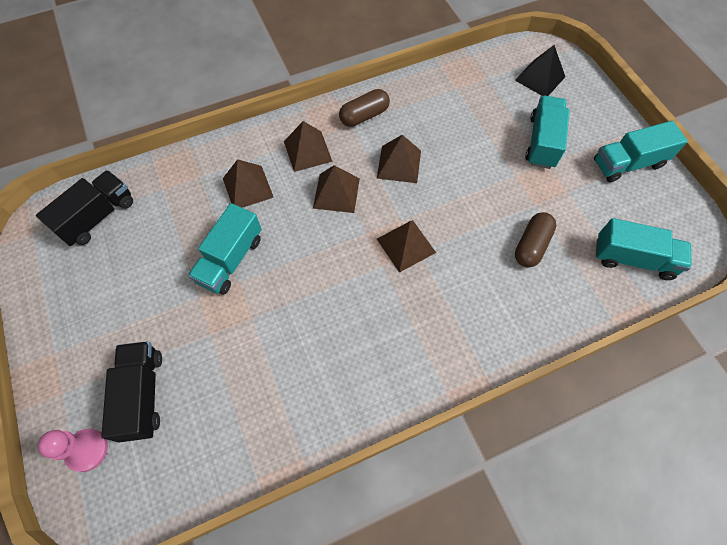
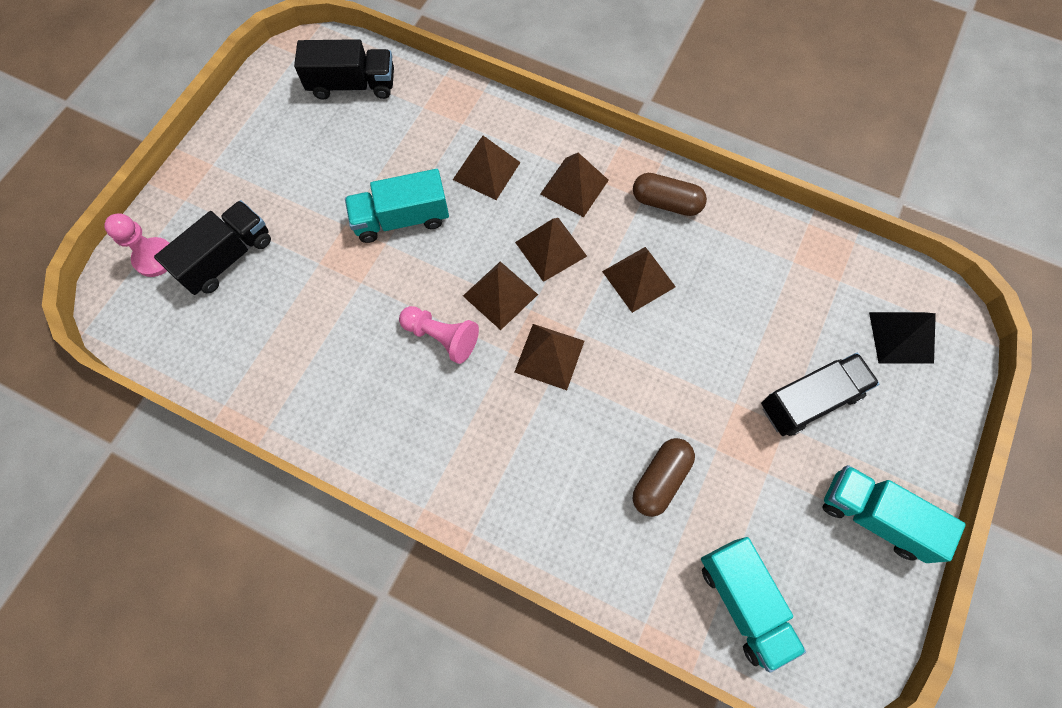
camera: 50 degrees right, 5 degrees up
brown capsule [515,212,557,267] -> brown capsule turned 45 degrees counterclockwise [633,438,695,517]
turquoise truck [525,96,570,169] -> black truck [761,353,879,436]
none -> pink pawn [399,306,479,364]
none -> brown pyramid [463,261,538,330]

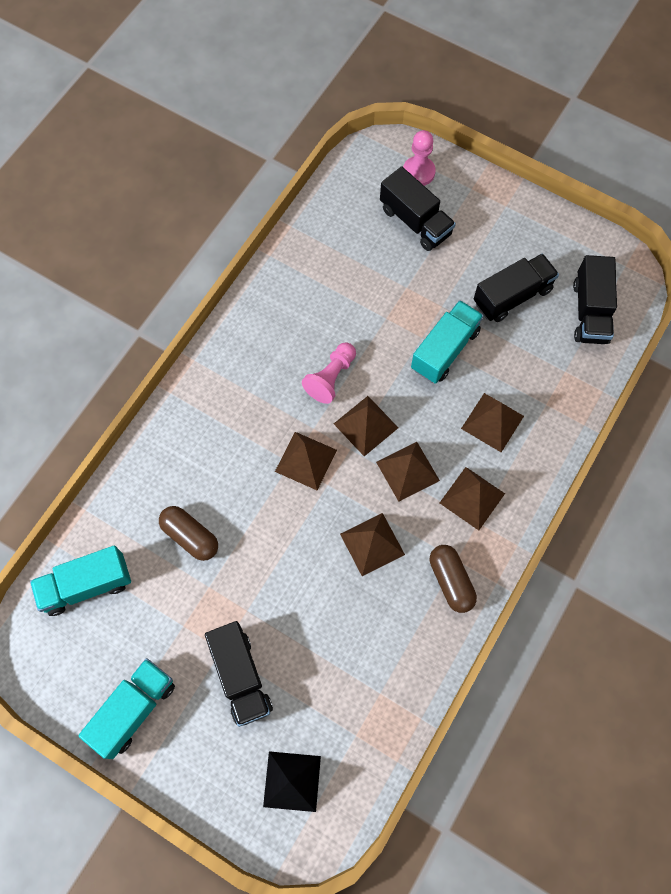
camera: 95 degrees right, 0 degrees up
turquoise truck [345,169,449,243] -> turquoise truck turned 45 degrees clockwise [411,300,483,384]
brown capsule [633,173,707,216] -> brown capsule turned 45 degrees counterclockwise [430,545,477,613]
none -> black truck [474,254,559,322]

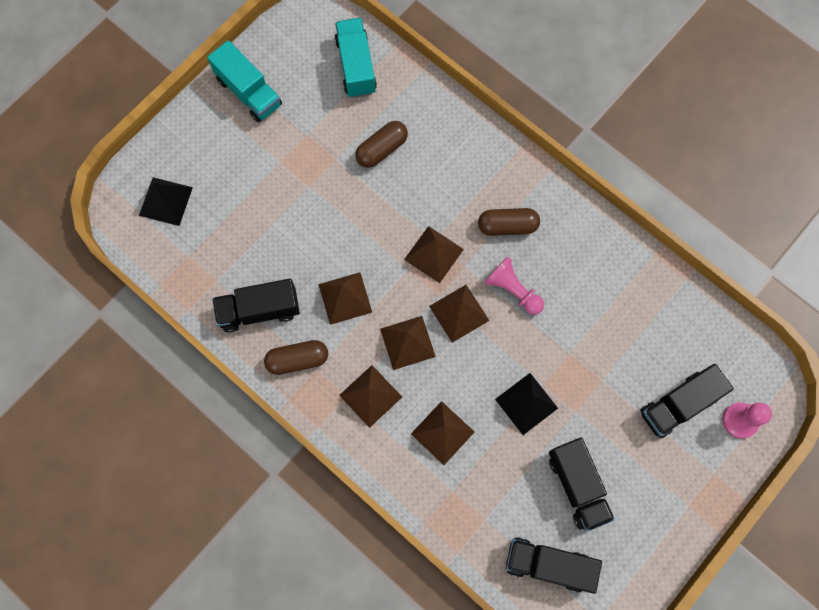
camera: 100 degrees right, 5 degrees up
black truck [205,621,273,727] -> black truck moved to [212,279,300,332]
turquoise truck [411,300,483,384] -> black pyramid [495,373,558,435]
none -> brown capsule [478,208,540,236]

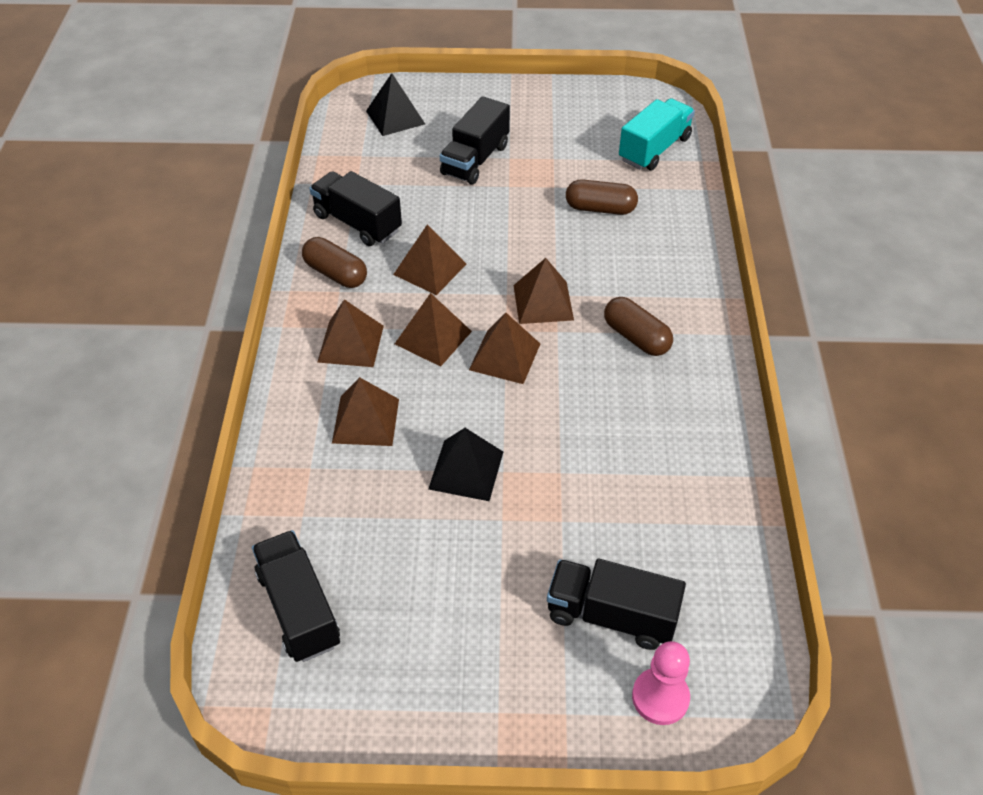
camera: 50 degrees right, 25 degrees down
turquoise truck [207,40,282,122] -> none
pink pawn [484,257,544,315] -> none
black truck [549,438,615,532] -> black truck moved to [440,96,510,185]

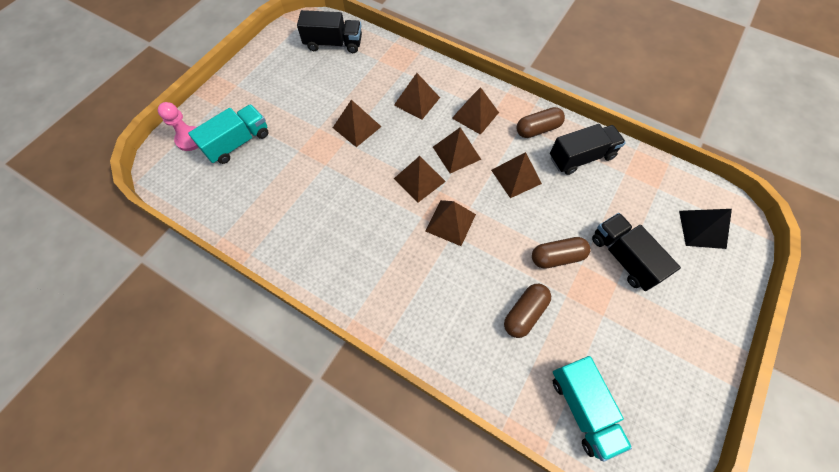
camera: 120 degrees right, 15 degrees up
black pyramid [428,428,503,501] -> brown pyramid [333,100,382,147]
black truck [547,559,686,650] -> turquoise truck [188,104,269,164]
brown capsule [604,297,673,356] -> brown capsule moved to [532,237,590,269]

